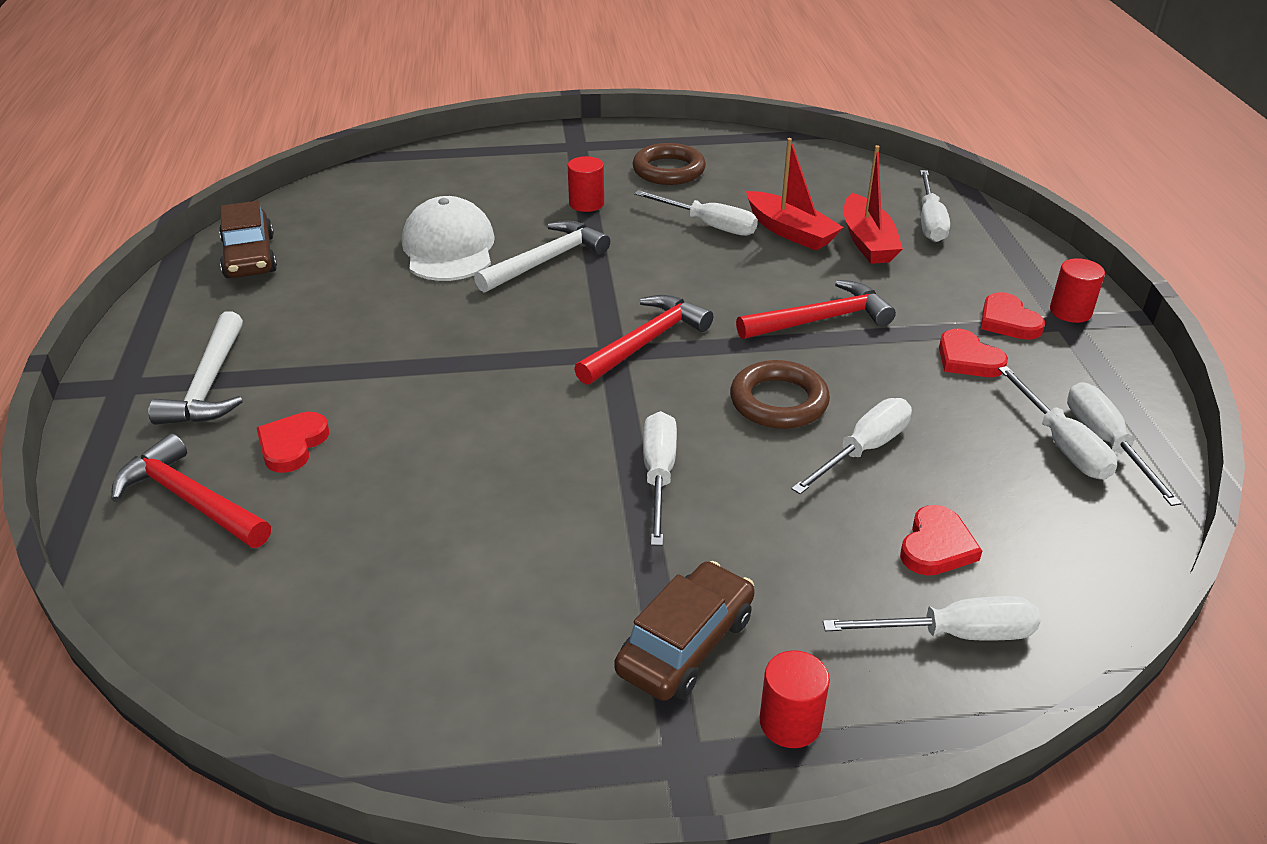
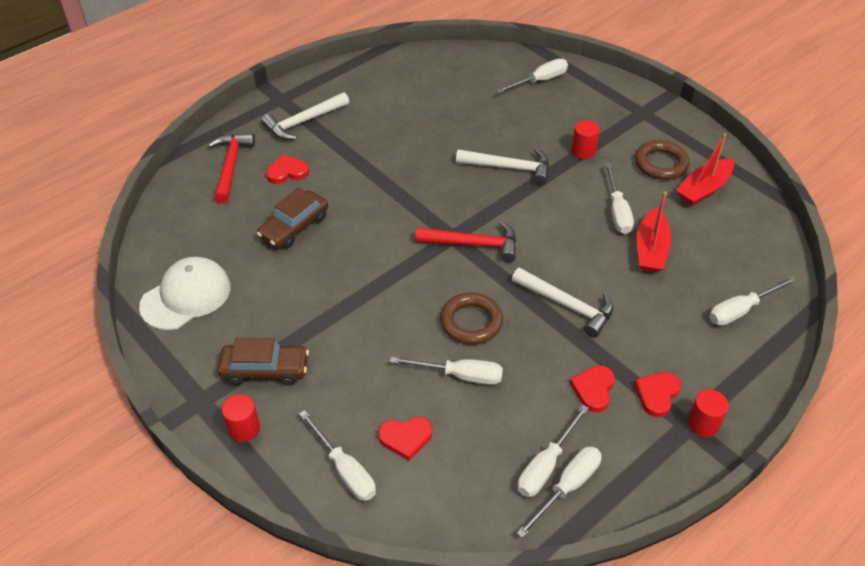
camera: 55 degrees right, 10 degrees up
brown car [219,201,277,278] -> brown car moved to [257,187,328,249]
white cap [402,196,495,281] -> white cap moved to [139,257,231,330]
white screwdriver [643,411,677,546] -> white screwdriver moved to [496,59,568,93]
red hammer [736,280,896,339] -> white hammer [512,267,613,338]
red boat [844,145,903,264] -> red boat moved to [676,134,734,206]

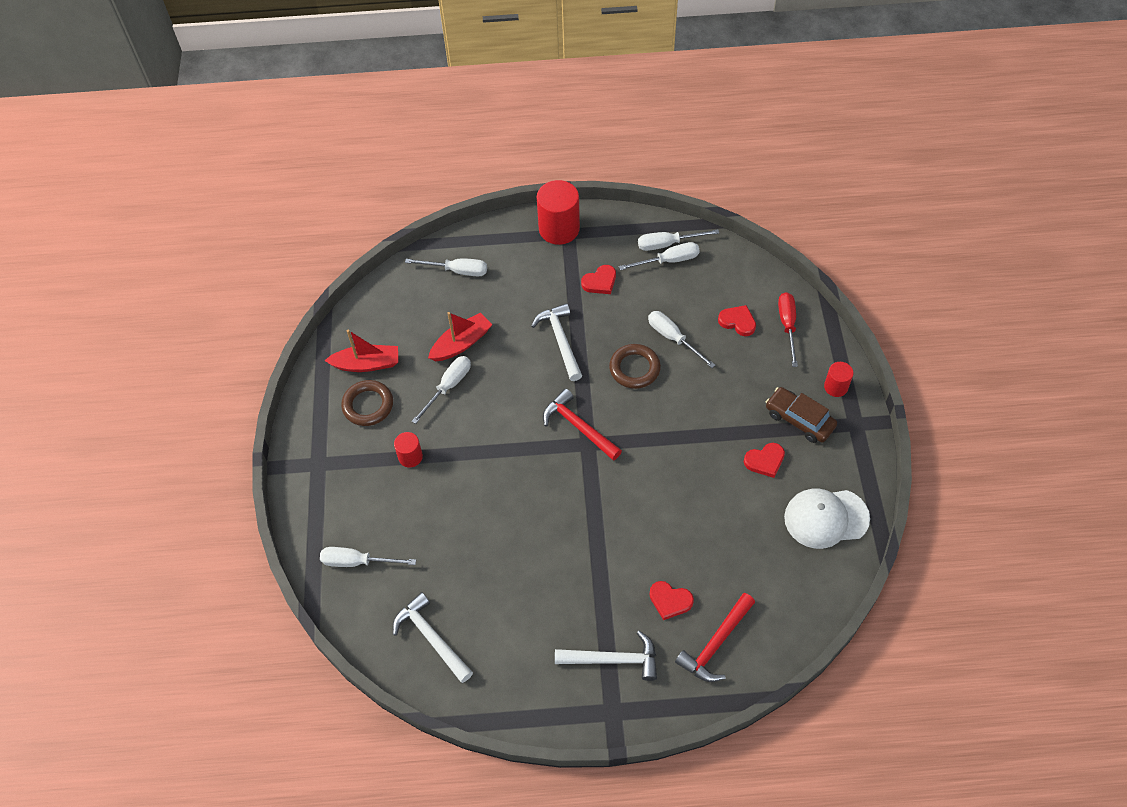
camera: 140 degrees left, 10 degrees up
brown car [257,187,328,249] -> none
white screwdriver [299,410,376,501] -> red screwdriver [778,292,798,367]
white hammer [456,148,549,185] -> white hammer moved to [393,592,473,683]
red heart [634,372,681,417] -> red heart moved to [744,443,785,478]
red cylinder [688,389,729,437] -> red cylinder [537,180,580,245], size x1.88

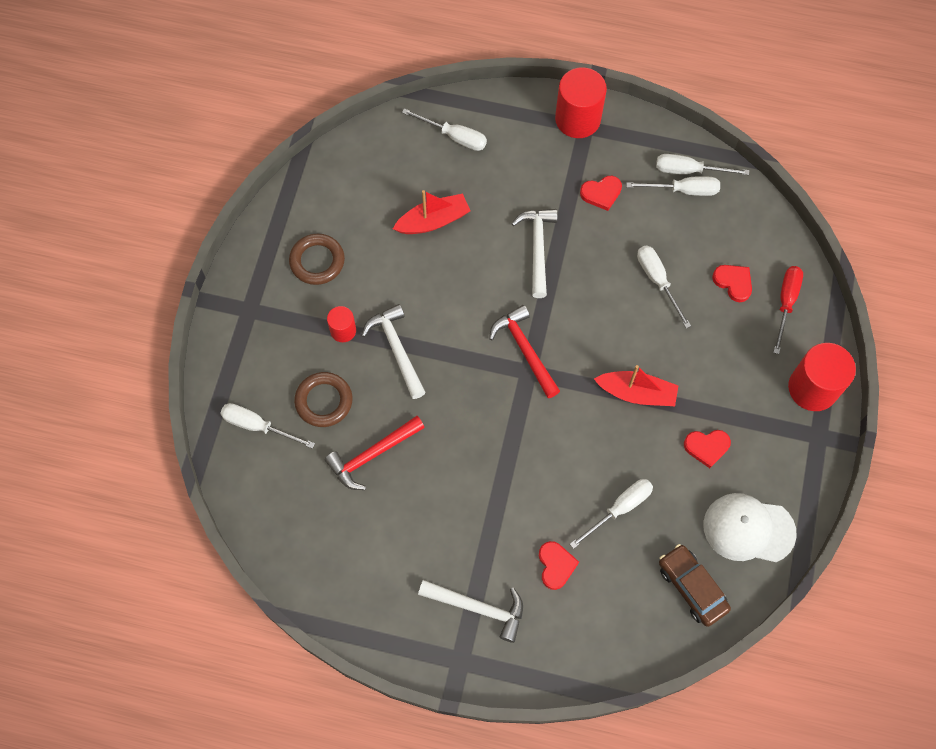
camera: 15 degrees right, 10 degrees up
red boat [324,330,398,372] -> red boat moved to [594,365,678,406]
white hammer [393,592,473,683] -> white hammer moved to [361,304,426,399]
white screwdriver [412,356,471,424] -> white screwdriver moved to [570,479,653,549]
brown ring [609,344,661,389] -> brown ring moved to [294,372,353,427]
red heart [649,581,694,620] -> red heart turned 135 degrees counterclockwise [539,541,579,590]
red hammer [675,593,755,682] -> red hammer moved to [325,416,425,490]
brown car [766,387,837,443] -> brown car moved to [659,544,731,627]
red cylinder [824,362,854,397] -> red cylinder [788,343,856,411], size x1.88

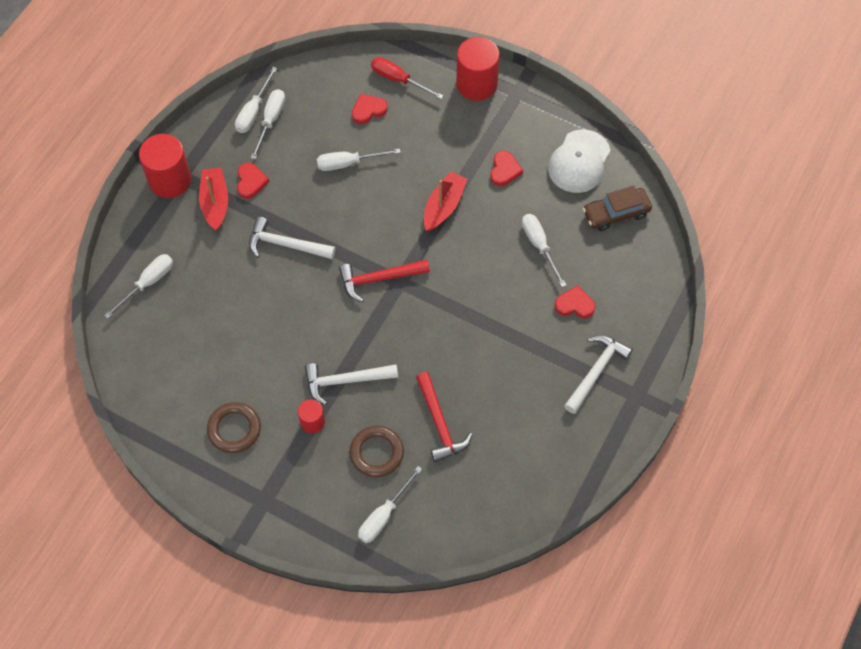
camera: 75 degrees left, 5 degrees down
red boat [393,190,470,234] -> red boat moved to [199,168,228,231]

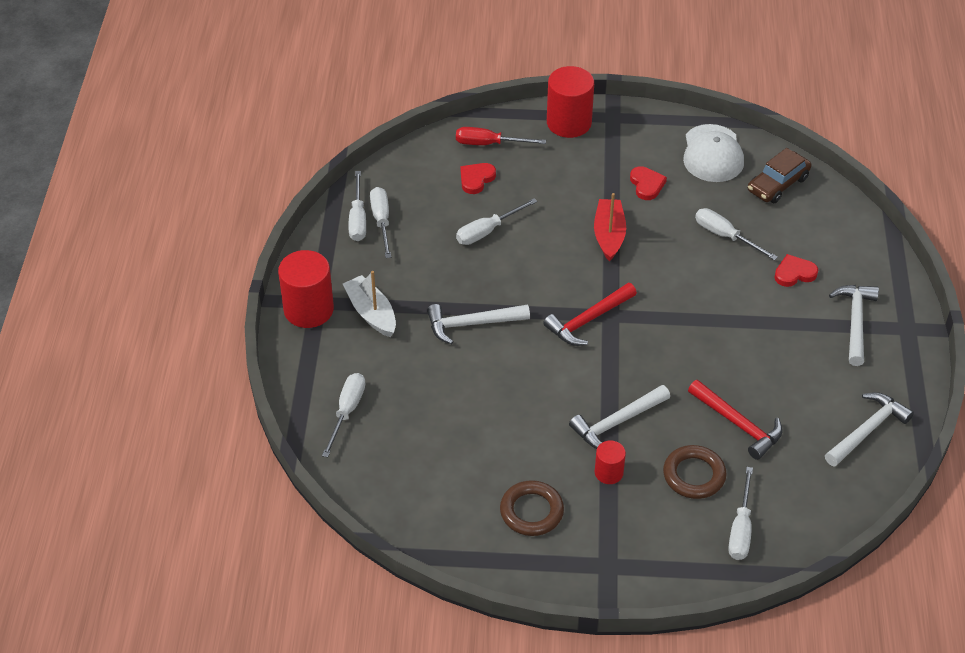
camera: 25 degrees left, 15 degrees down
red boat [199,168,228,231] -> white boat [343,271,396,337]
red heart [237,163,269,199] -> none
none -> white hammer [825,392,914,467]

